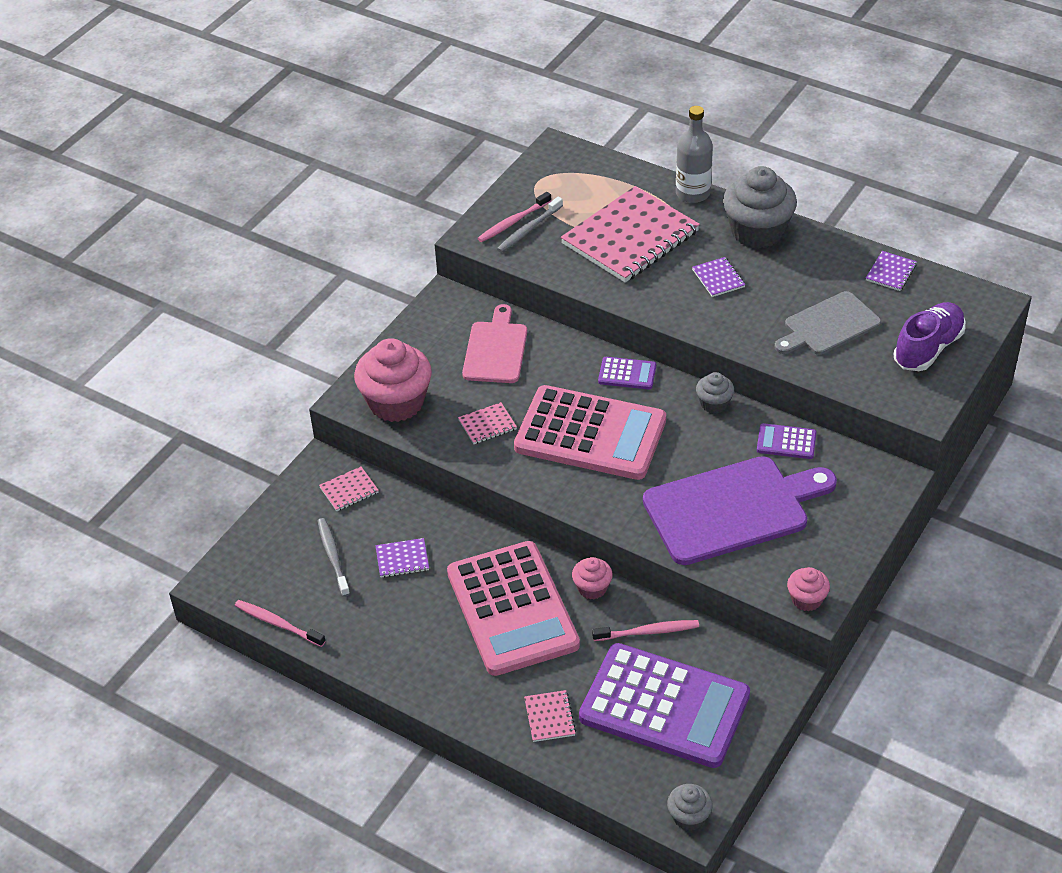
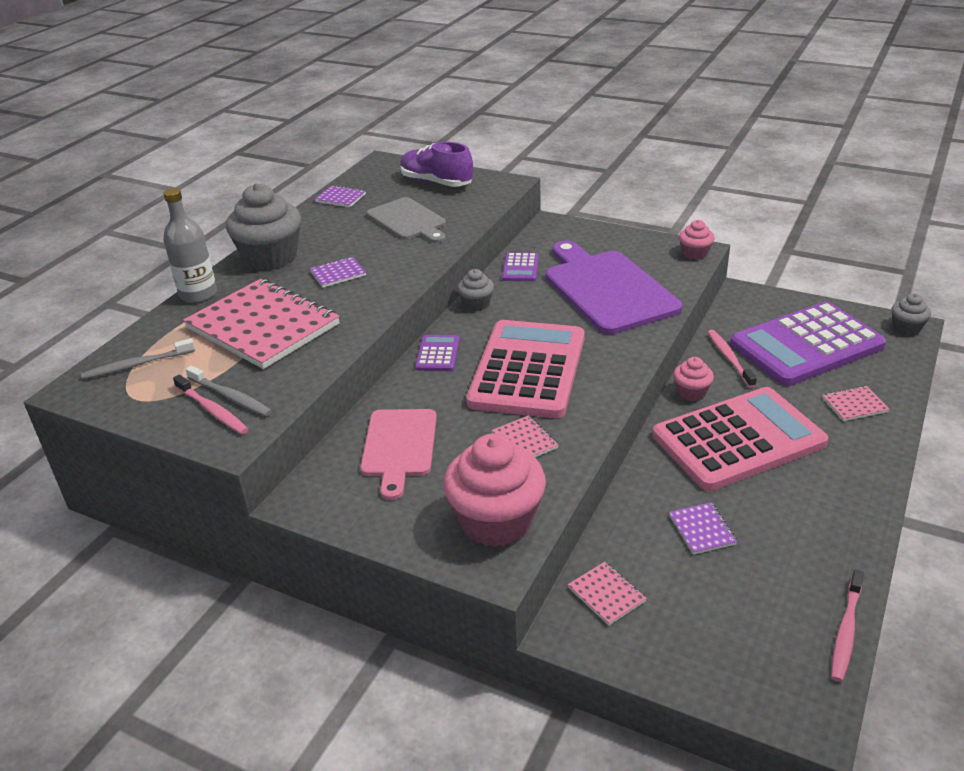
camera: 95 degrees left, 10 degrees down
grey toothbrush [318,518,350,597] -> grey toothbrush moved to [81,338,195,379]
pink cutting board [462,304,527,383] -> pink cutting board turned 90 degrees counterclockwise [360,409,437,500]
purple calculator [579,643,750,768] -> purple calculator turned 135 degrees counterclockwise [730,302,886,386]

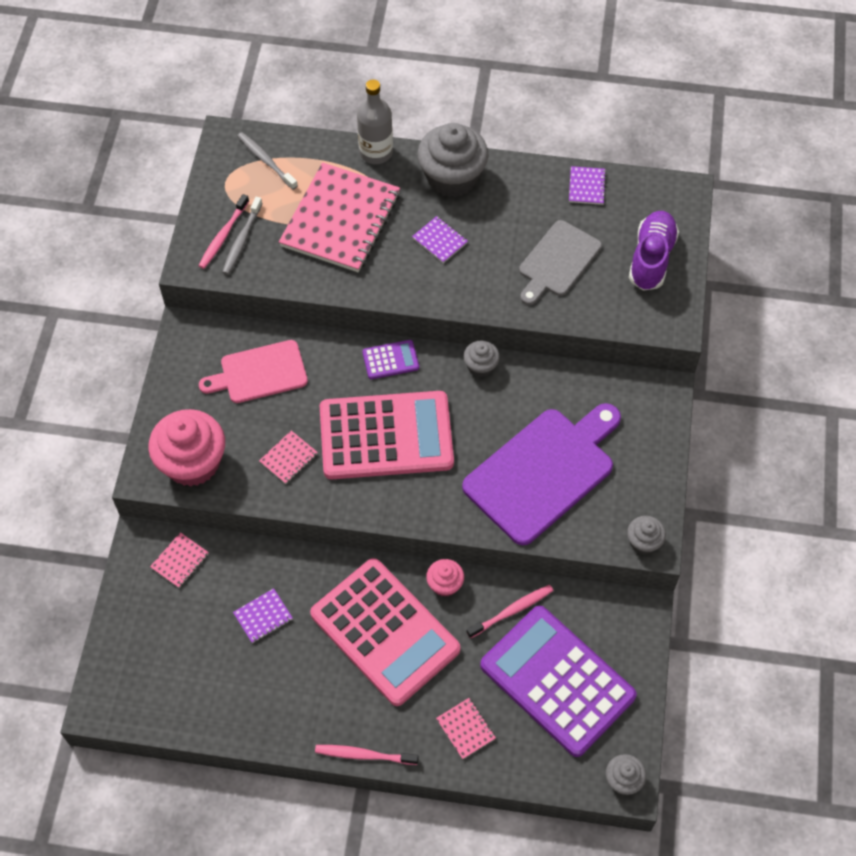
camera: 70 degrees right, 25 degrees up
purple calculator [502,253,539,281] -> none
pink cupcake [679,220,714,260] -> grey cupcake [627,516,666,554]
pink toothbrush [831,570,864,682] -> pink toothbrush moved to [315,745,419,765]

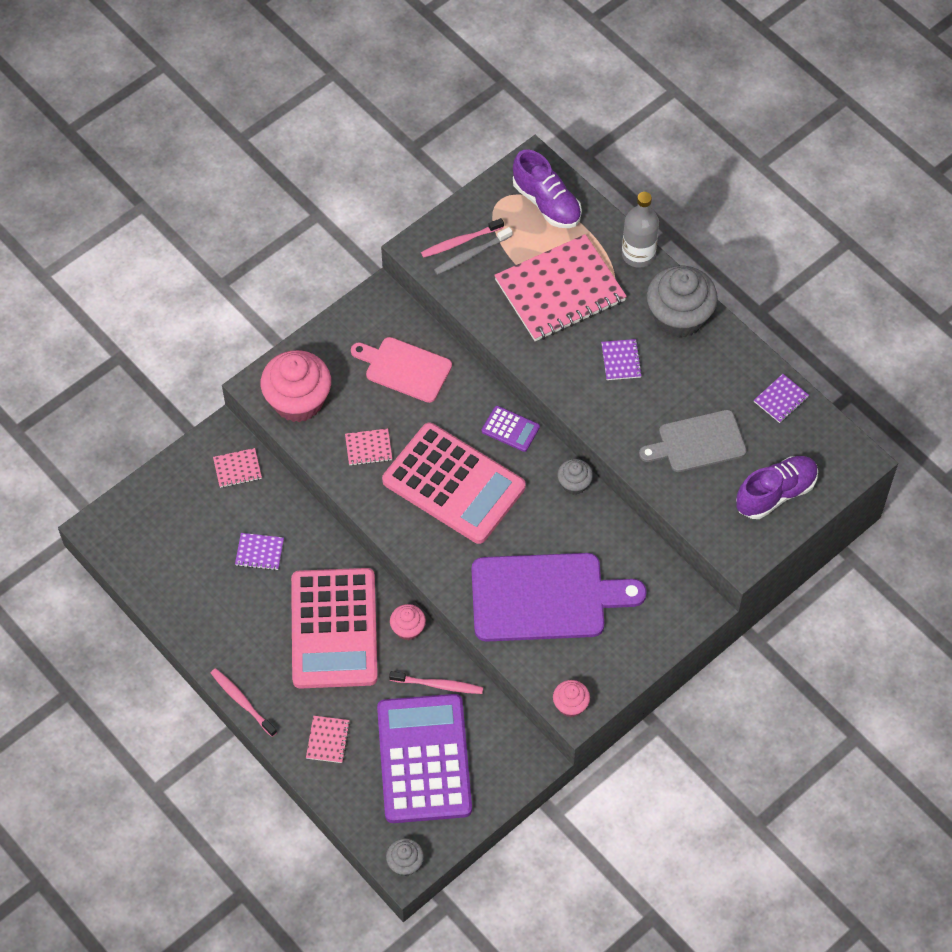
camera: 40 degrees right, 0 degrees up
grey toothbrush [238,132,298,190] -> purple shoe [513,149,582,228]
grey cupcake [627,516,666,554] -> pink cupcake [553,680,590,717]

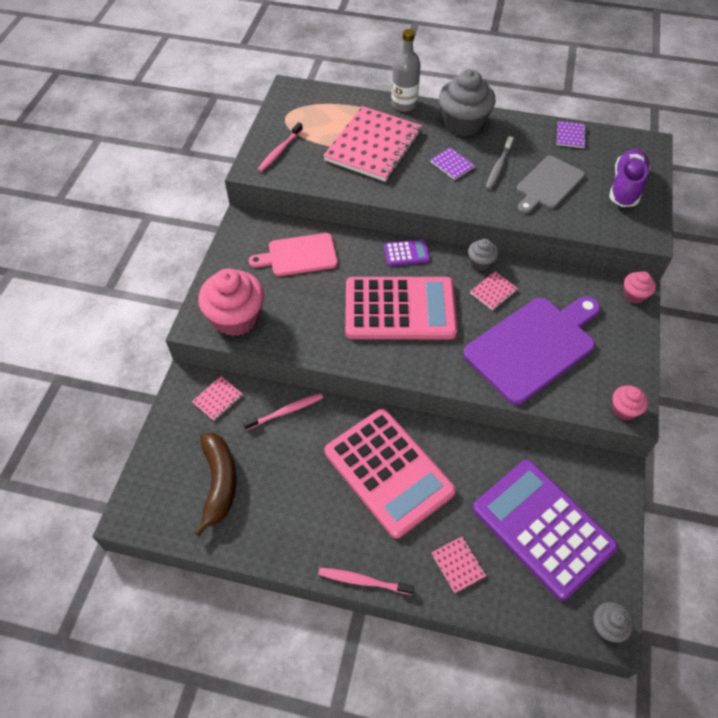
camera: 35 degrees left, 5 degrees down
purple notebook [235,533,284,571] -> none
pink notebook [345,428,392,465] -> pink notebook moved to [470,272,518,310]
pink toothbrush [389,671,483,694] -> pink toothbrush moved to [243,393,323,430]
pink cupcake [390,604,426,640] -> pink cupcake moved to [624,271,656,304]
grey toothbrush [434,227,512,275] -> grey toothbrush moved to [486,136,514,190]
purple shoe [513,149,582,228] -> none
none -> brown banana [193,433,237,537]

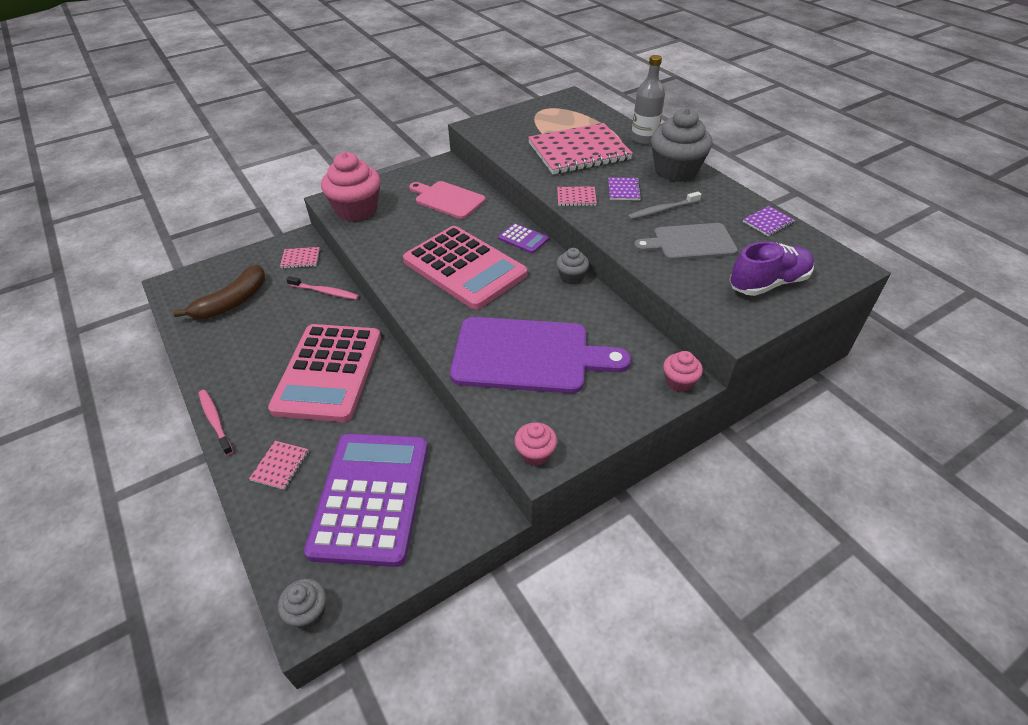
camera: 45 degrees right, 10 degrees down
pink toothbrush [258,122,303,172] -> none
pink notebook [470,272,518,310] -> pink notebook moved to [557,187,597,206]

